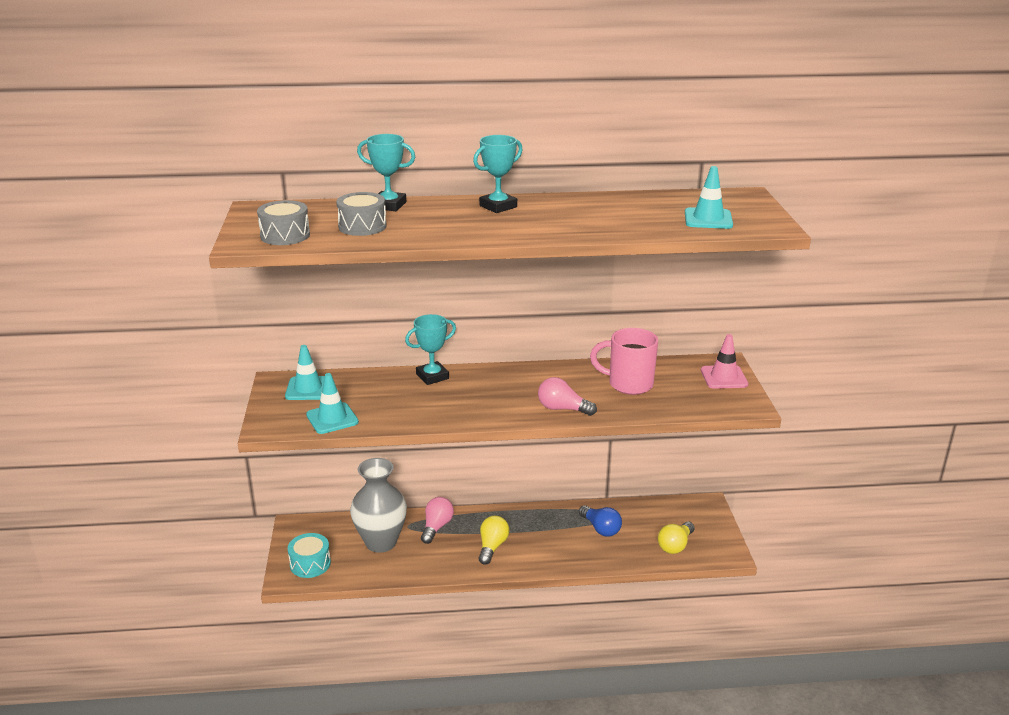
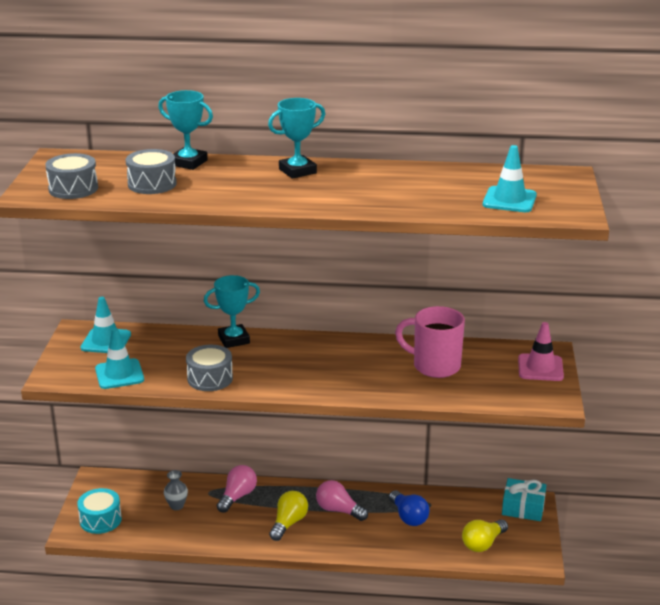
camera: 10 degrees right, 0 degrees up
grey vase [350,458,407,553] -> grey vase [164,470,188,510], size x0.42
pink light bulb [538,377,597,416] -> pink light bulb moved to [316,480,368,521]
none -> grey drum [186,345,233,391]
none -> turquoise gift [502,478,546,521]

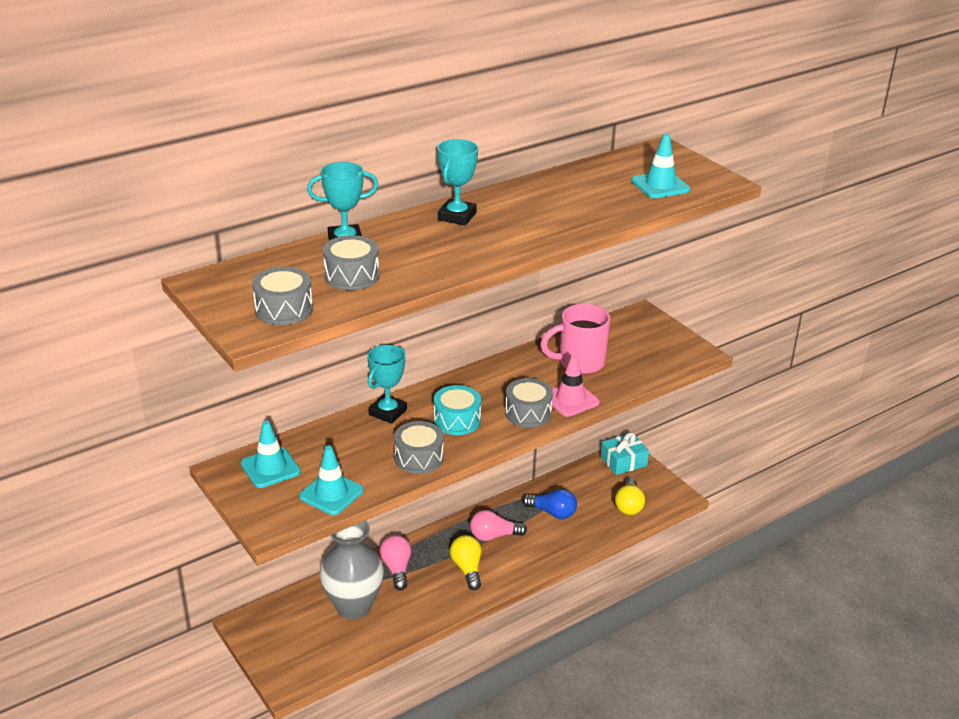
camera: 40 degrees left, 5 degrees up
turquoise drum [77,488,122,534] -> turquoise drum moved to [434,385,481,435]
grey vase [164,470,188,510] -> grey vase [320,521,384,619], size x2.41
pink traffic cone [518,322,564,381] -> pink traffic cone moved to [550,354,600,417]
none -> grey drum [505,378,553,428]

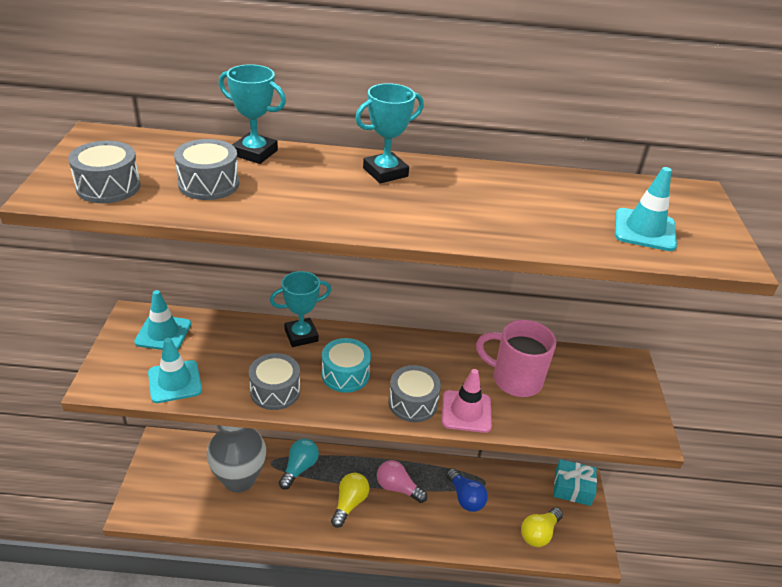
camera: 35 degrees right, 5 degrees up
pink light bulb [380,535,412,590] -> turquoise light bulb [279,439,319,490]

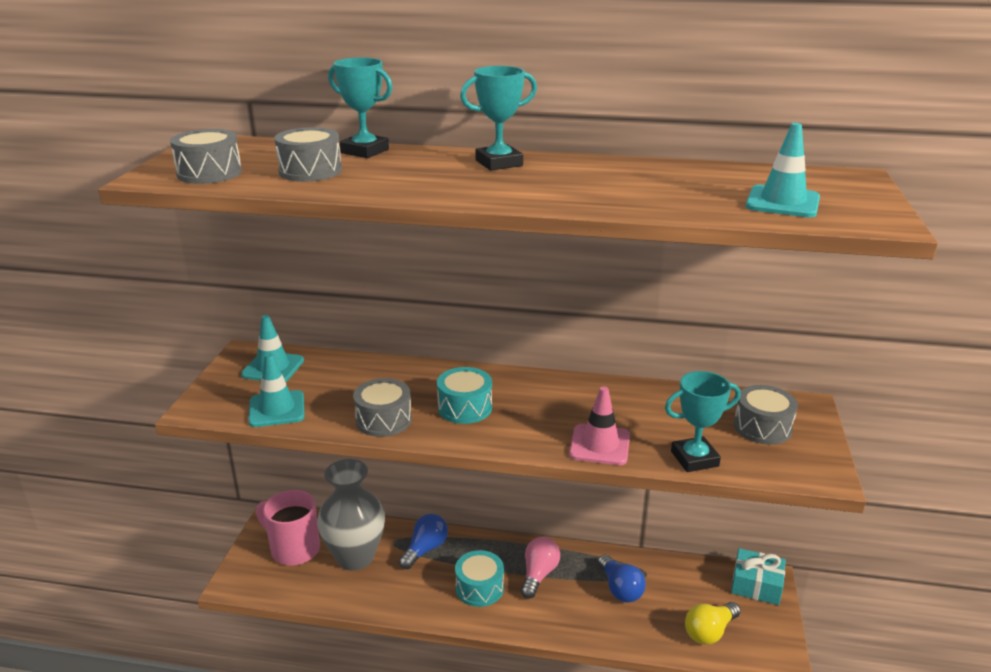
camera: 10 degrees right, 10 degrees down
turquoise trophy [270,271,331,347] -> turquoise trophy moved to [665,371,740,472]
turquoise light bulb [279,439,319,490] -> blue light bulb [399,514,448,569]
yellow light bulb [331,473,370,528] -> turquoise drum [455,550,504,607]
pink light bulb [377,460,427,503] -> pink light bulb turned 75 degrees clockwise [521,537,560,599]
grey drum [388,365,441,422] -> grey drum moved to [734,385,798,445]
pink mug [476,320,556,397] -> pink mug moved to [256,490,320,566]

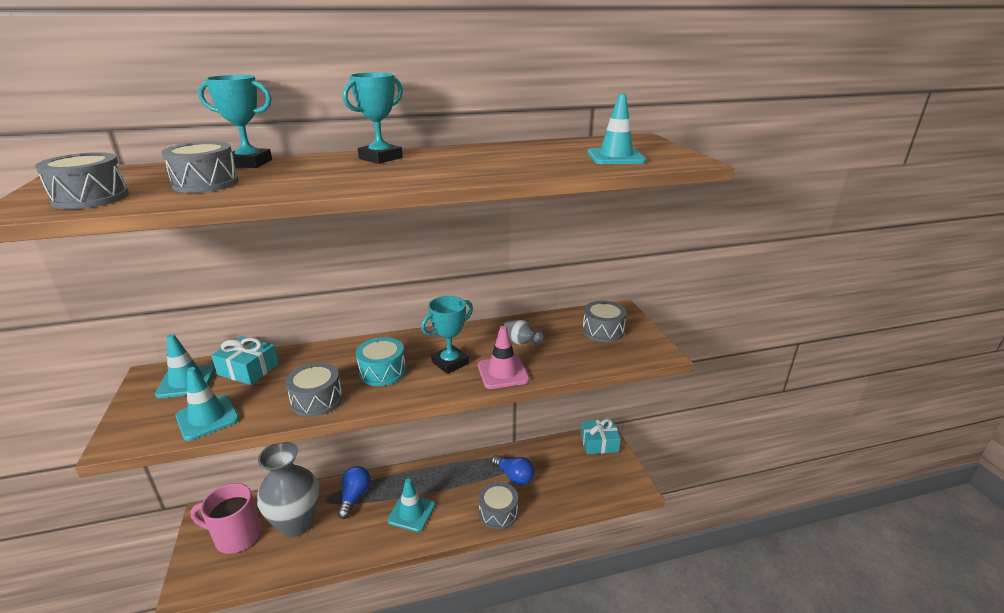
camera: 25 degrees left, 0 degrees up
turquoise drum [455,550,504,607] -> turquoise traffic cone [387,478,435,532]
pink light bulb [521,537,560,599] -> none
turquoise trophy [665,371,740,472] -> turquoise trophy moved to [421,296,473,374]
yellow light bulb [685,602,740,645] -> none
none -> turquoise gift [211,336,279,385]
none -> grey drum [478,482,518,530]
none -> grey vase [503,320,543,346]

